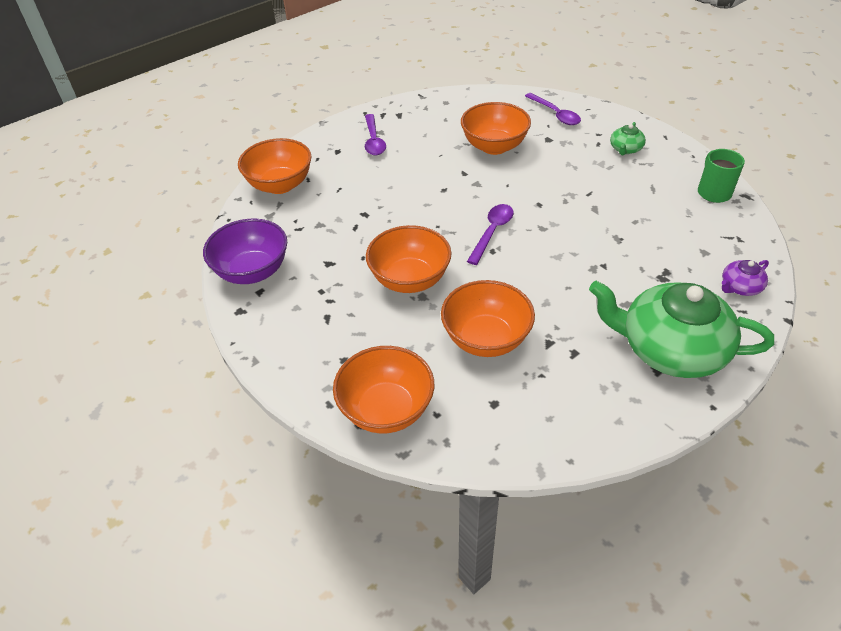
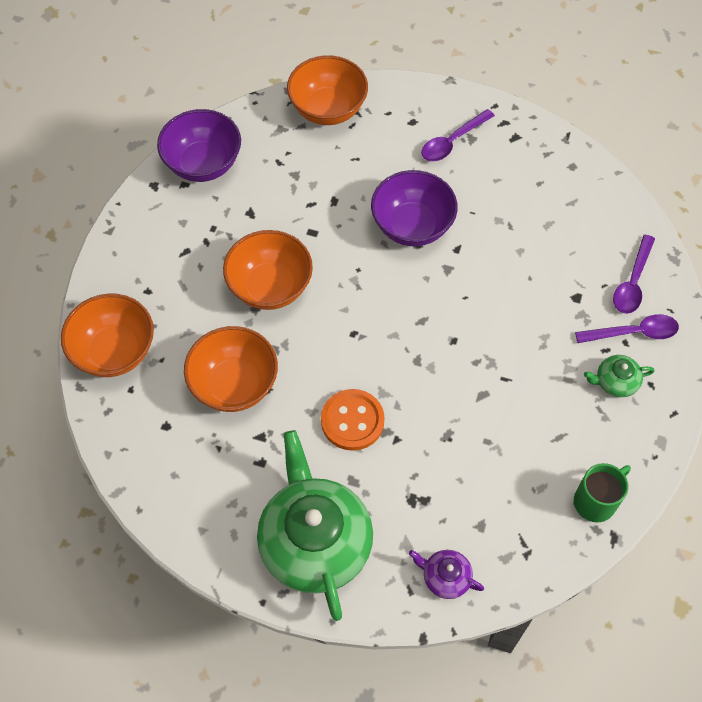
camera: 55 degrees right, 15 degrees up
orange bowl [461,102,531,155] -> none
purple spoon [467,204,514,265] -> purple spoon moved to [575,314,679,343]
none -> orange button [321,389,385,451]
none -> purple bowl [371,170,458,246]

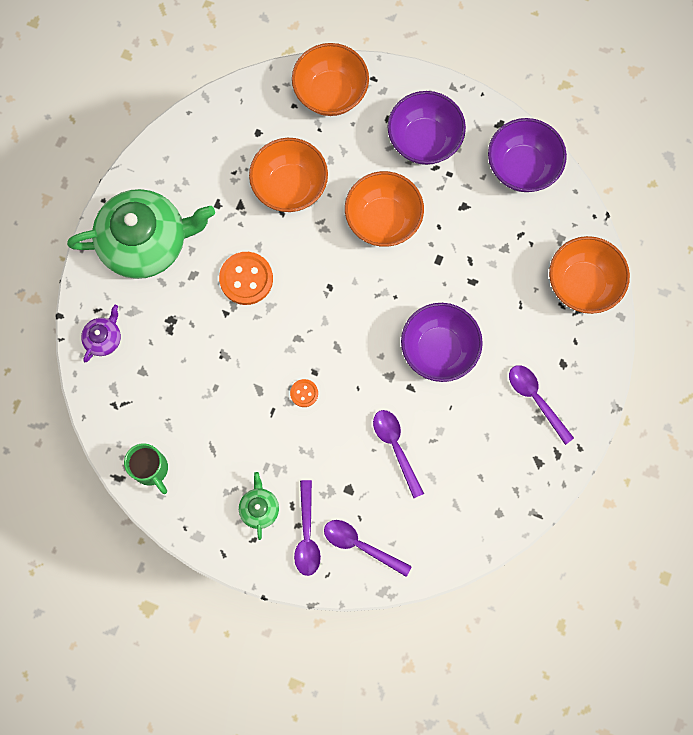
camera: 95 degrees right, 15 degrees up
none -> orange button [290,379,318,407]
none -> purple spoon [373,410,424,498]
none -> purple bowl [387,91,466,165]

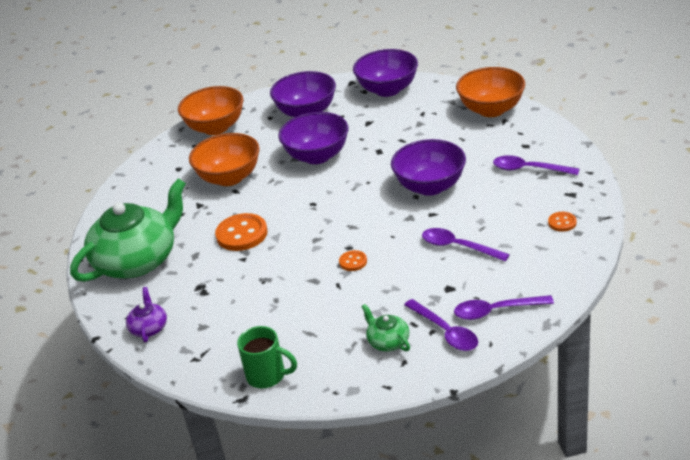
camera: 30 degrees left, 40 degrees down
orange bowl [345,171,424,247] -> purple bowl [278,112,349,164]
none -> orange button [548,212,577,232]

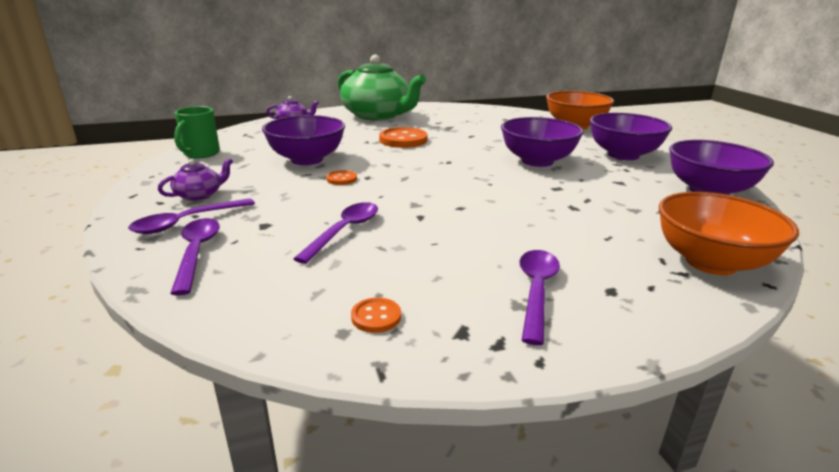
camera: 80 degrees right, 10 degrees down
orange bowl [189,133,260,186] -> none
green teapot [361,304,410,351] -> purple teapot [158,158,233,201]
purple bowl [391,139,466,196] -> purple bowl moved to [262,115,345,165]

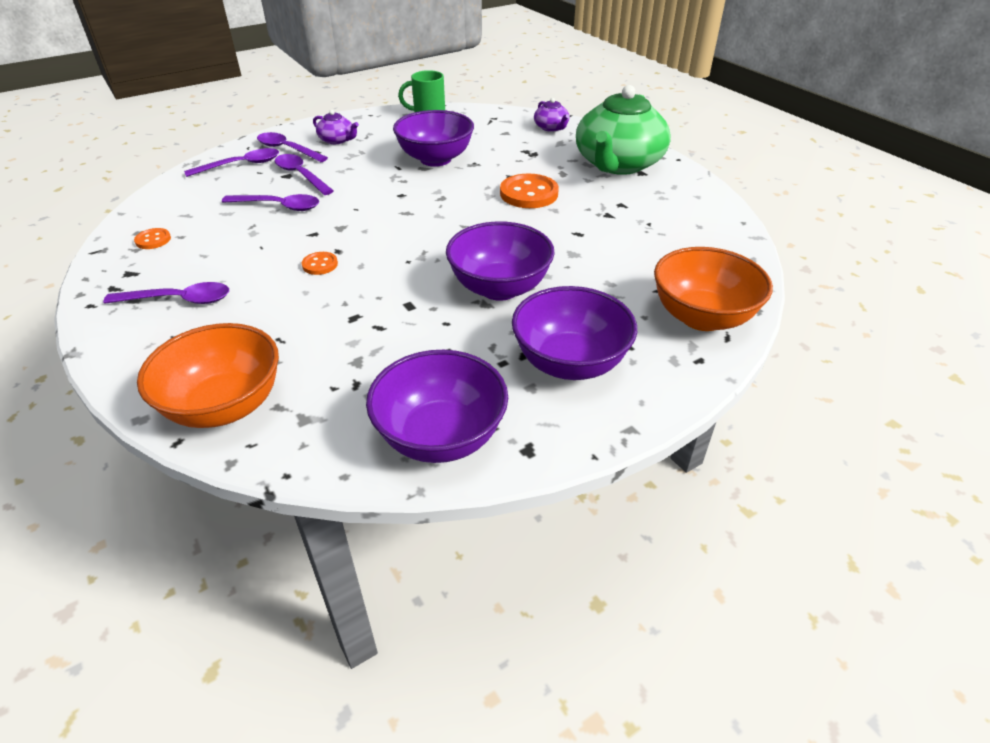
camera: 75 degrees right, 15 degrees up
orange button [326,170,357,185] -> orange button moved to [302,252,338,275]
none -> purple spoon [275,154,334,195]

